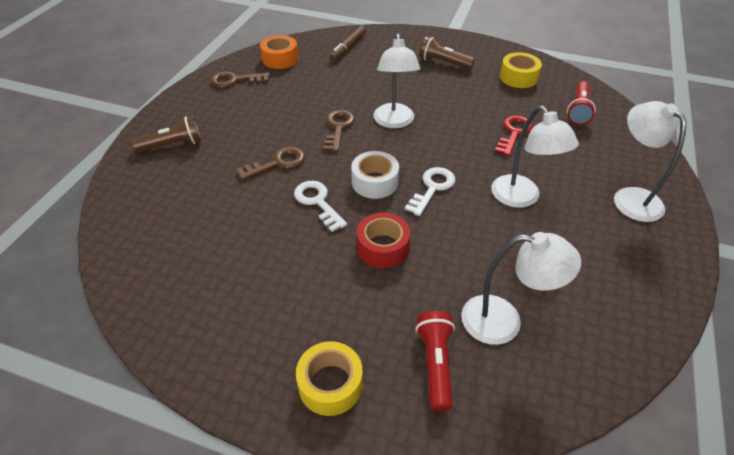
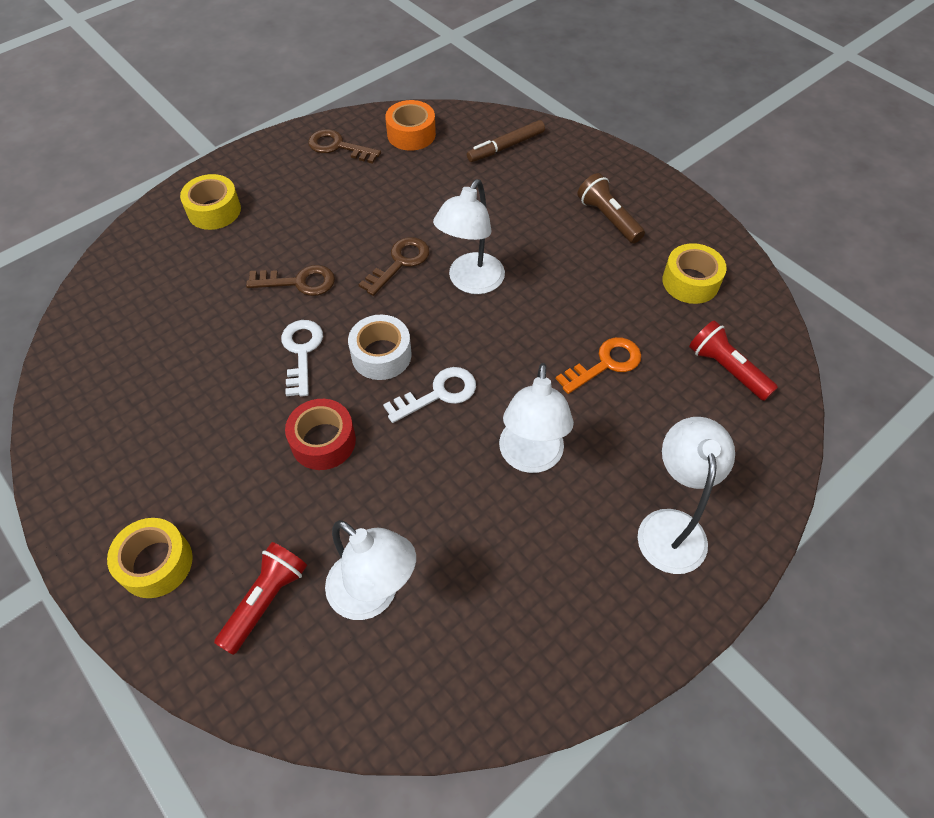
camera: 30 degrees right, 10 degrees up
brown flashlight [131,116,202,153] -> yellow tape [180,174,241,230]
red key [495,115,533,156] -> orange key [556,337,641,394]
red flashlight [567,81,596,125] -> red flashlight turned 90 degrees clockwise [689,320,778,401]

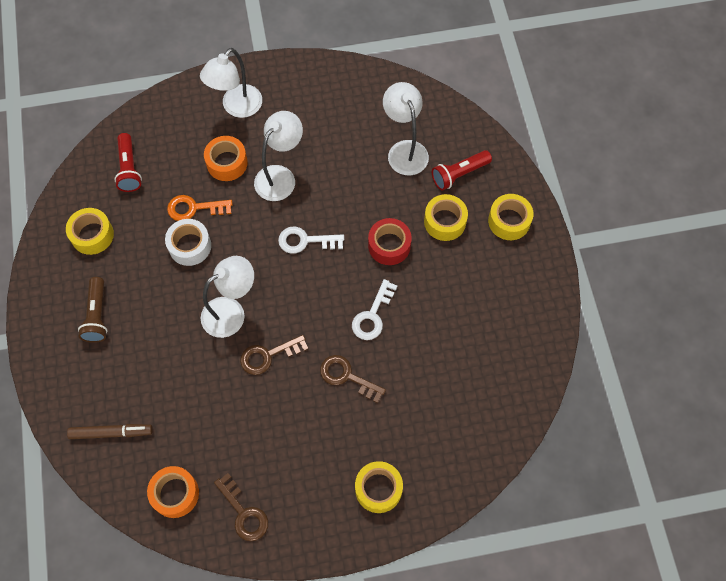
camera: 150 degrees left, 10 degrees up
white tape [348,315,412,380] -> white tape moved to [165,219,211,266]
none -> orange tape [204,136,248,181]
none -> yellow tape [424,194,468,241]

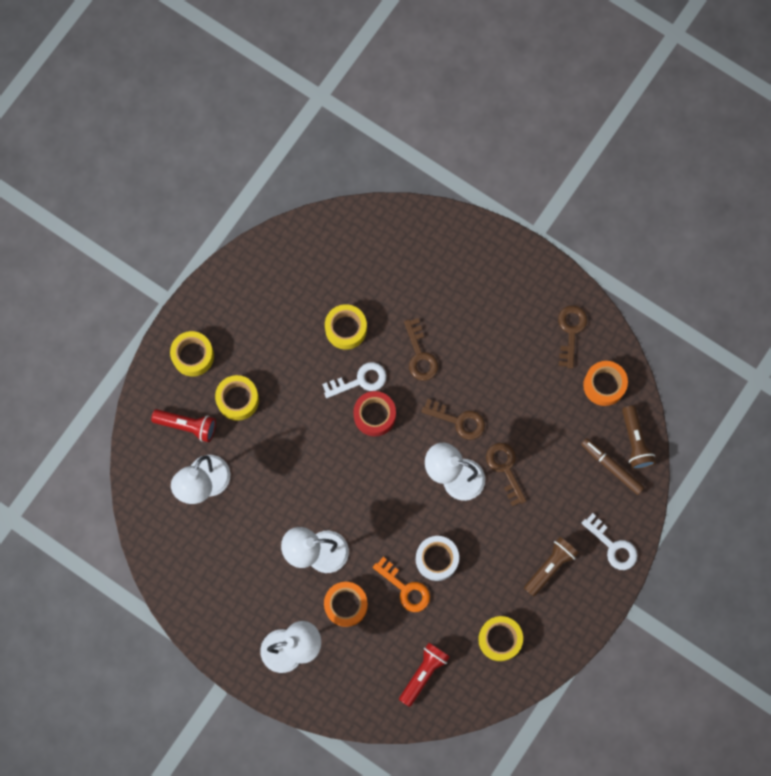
camera: 135 degrees left, 10 degrees up
white key [278,227,344,254] -> white key moved to [582,513,638,570]
yellow tape [355,461,403,513] -> yellow tape moved to [325,304,367,350]
red tape [368,218,412,265] -> red tape moved to [353,391,396,436]
none -> brown key [486,443,527,507]
none -> brown flashlight [622,405,656,470]

